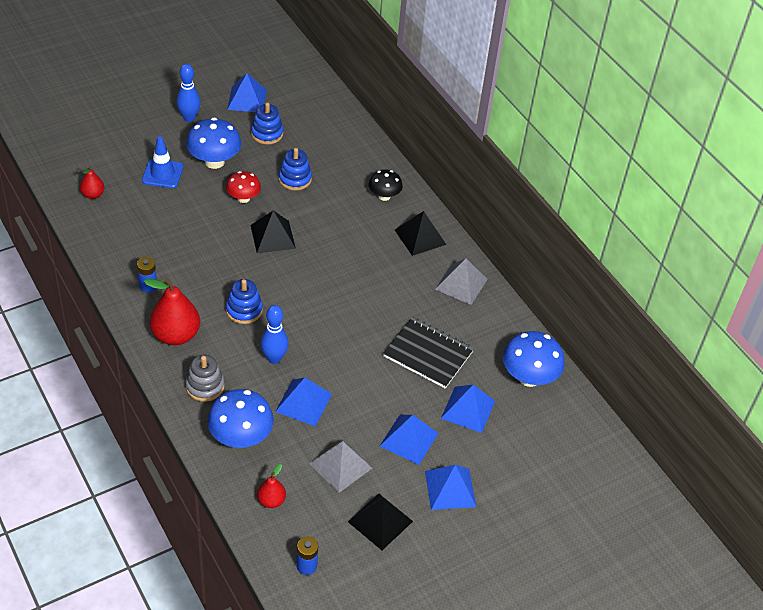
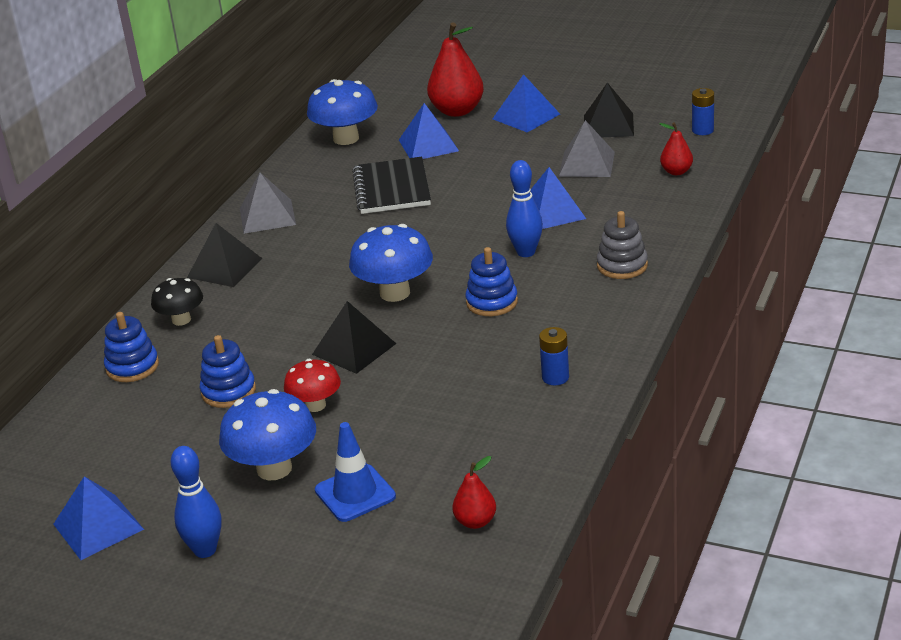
camera: 120 degrees left, 15 degrees down
red pear [144,278,200,345] -> red pear moved to [427,22,484,117]
blue mushroom [207,389,274,448] -> blue mushroom moved to [349,224,433,302]
blue stacking toy [251,102,283,144] -> blue stacking toy moved to [104,312,159,382]
blue pyramid [380,415,438,465] -> none

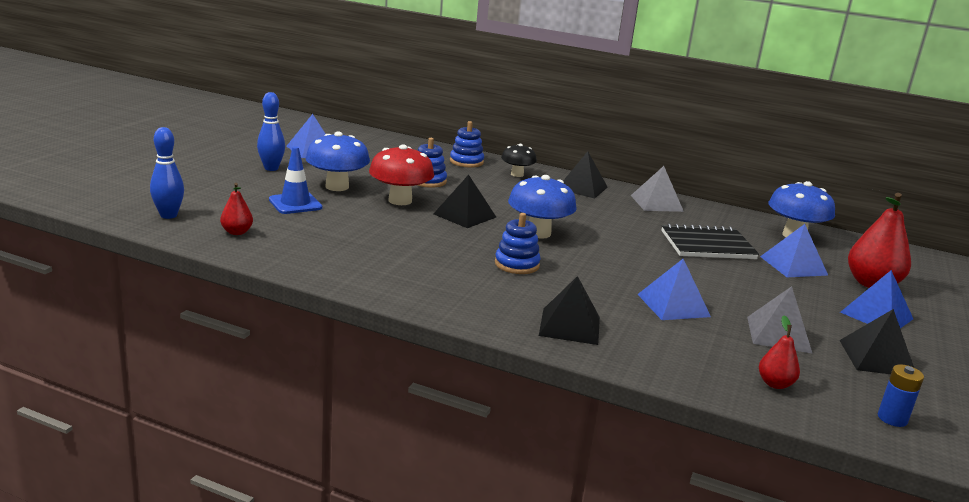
camera: 85 degrees right, 10 degrees down
red mushroom [284,359,341,412] -> red mushroom [369,144,434,205], size x1.61
blue bowling pin [506,160,543,257] -> blue bowling pin moved to [150,127,184,219]
blue battery [539,327,569,385] -> none
grey stacking toy [597,211,648,279] -> black pyramid [539,276,600,345]

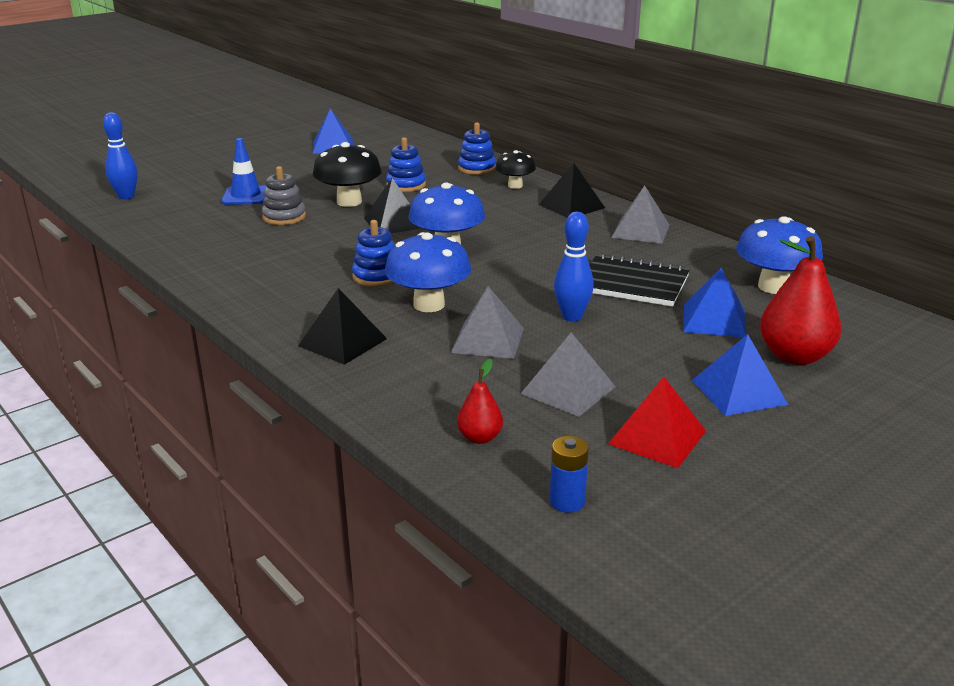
camera: 30 degrees right, 5 degrees up
red pear [220,183,253,235] -> none
blue bowling pin [257,92,285,171] -> blue bowling pin moved to [554,212,594,321]
blue mushroom [305,132,370,191] -> blue mushroom moved to [385,232,471,312]
red mushroom [369,144,434,205] -> black mushroom [313,142,382,207]
blue pyramid [637,259,711,320] -> grey pyramid [451,286,524,359]
black pyramid [839,309,914,374] -> red pyramid [608,377,706,468]
none -> grey stacking toy [262,166,306,225]

